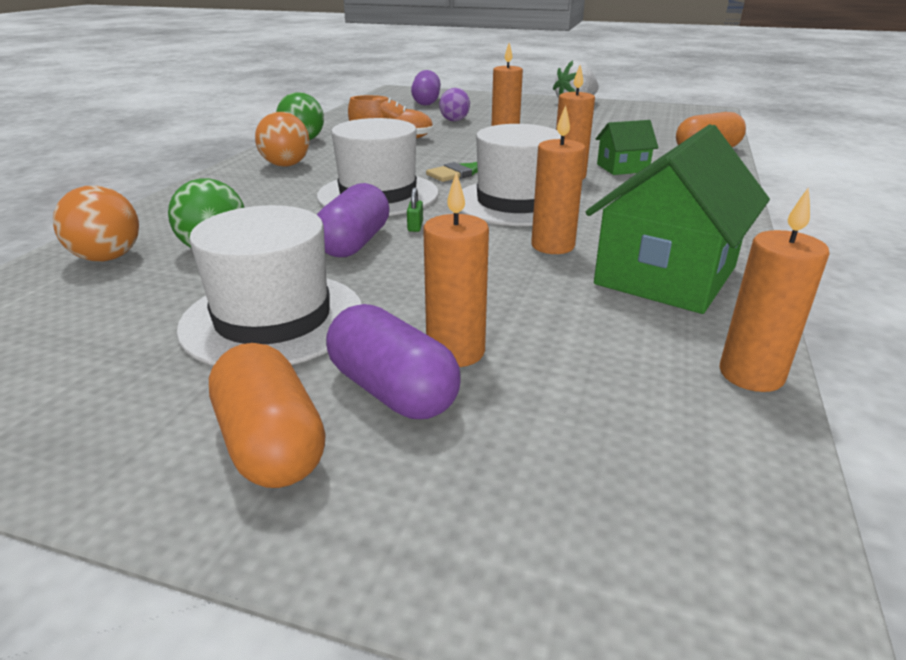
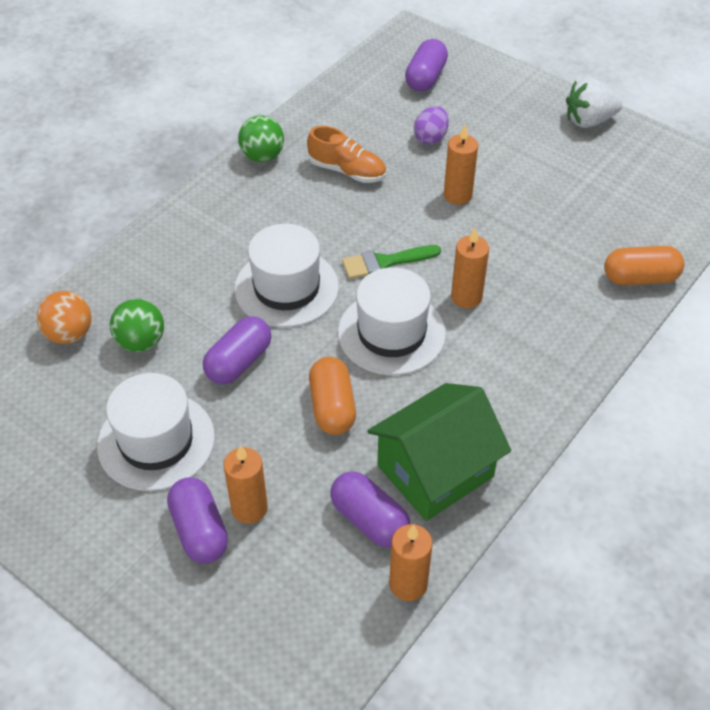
camera: 20 degrees right, 20 degrees up
orange capsule [209,343,326,488] -> orange capsule moved to [309,357,356,435]
orange ball [255,112,310,167] -> none
green padlock [407,187,423,232] -> none
orange candle [531,105,586,254] -> none
green house [596,120,658,175] -> none
none -> purple capsule [330,471,410,548]

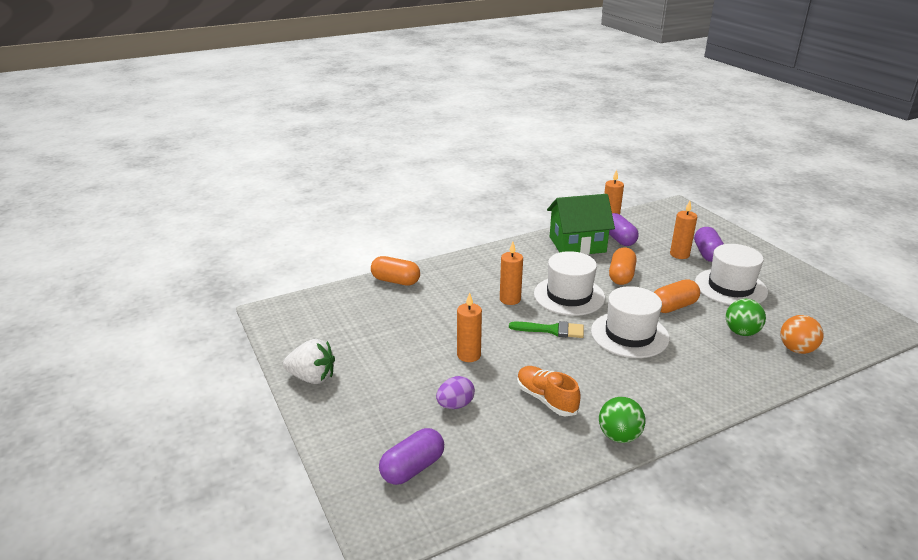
camera: 155 degrees left, 20 degrees down
purple capsule [203,316,271,384] -> orange capsule [654,279,700,313]

